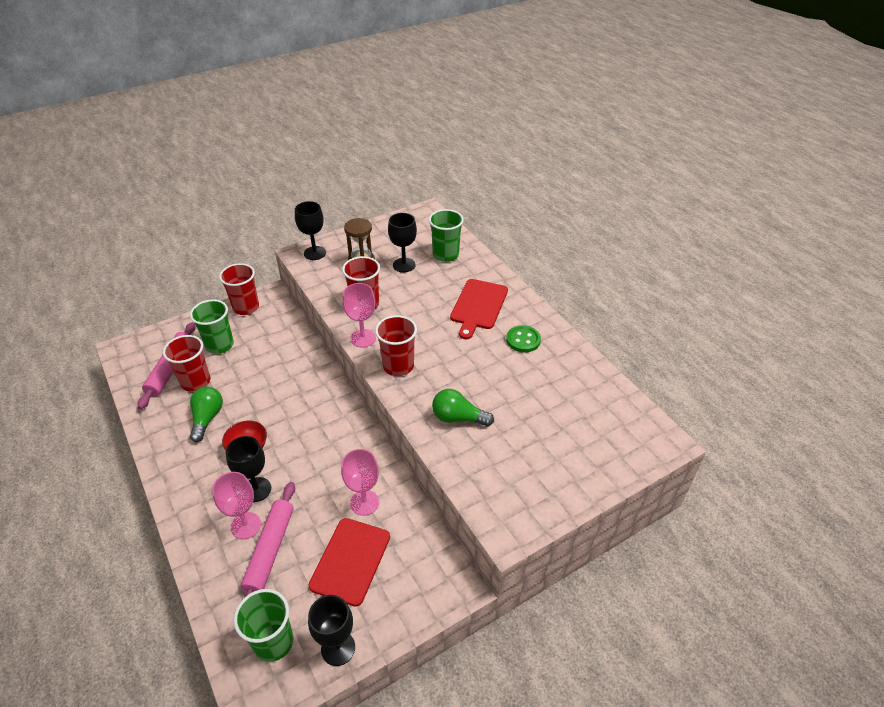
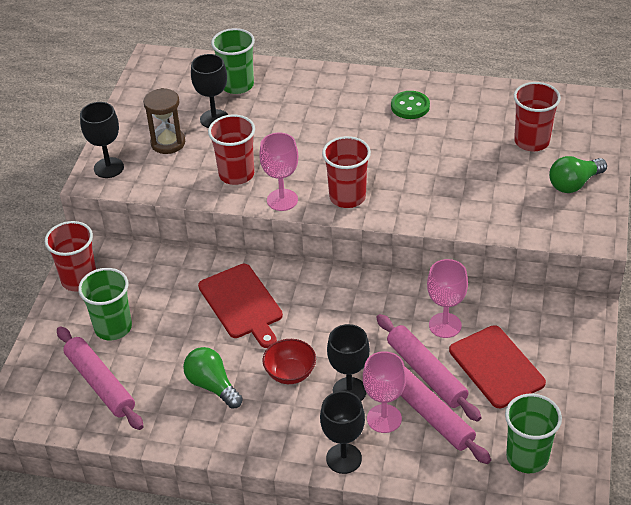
camera: 45 degrees left, 0 degrees up
red cup [163,335,210,392] -> red cup moved to [514,82,561,151]
black goblet [308,595,355,666] -> black goblet moved to [320,391,365,474]
green light bulb [432,389,494,426] -> green light bulb moved to [549,156,607,193]
red cutting board [450,279,508,339] -> red cutting board moved to [198,264,283,348]
none -> pink rolling pin [376,314,481,422]

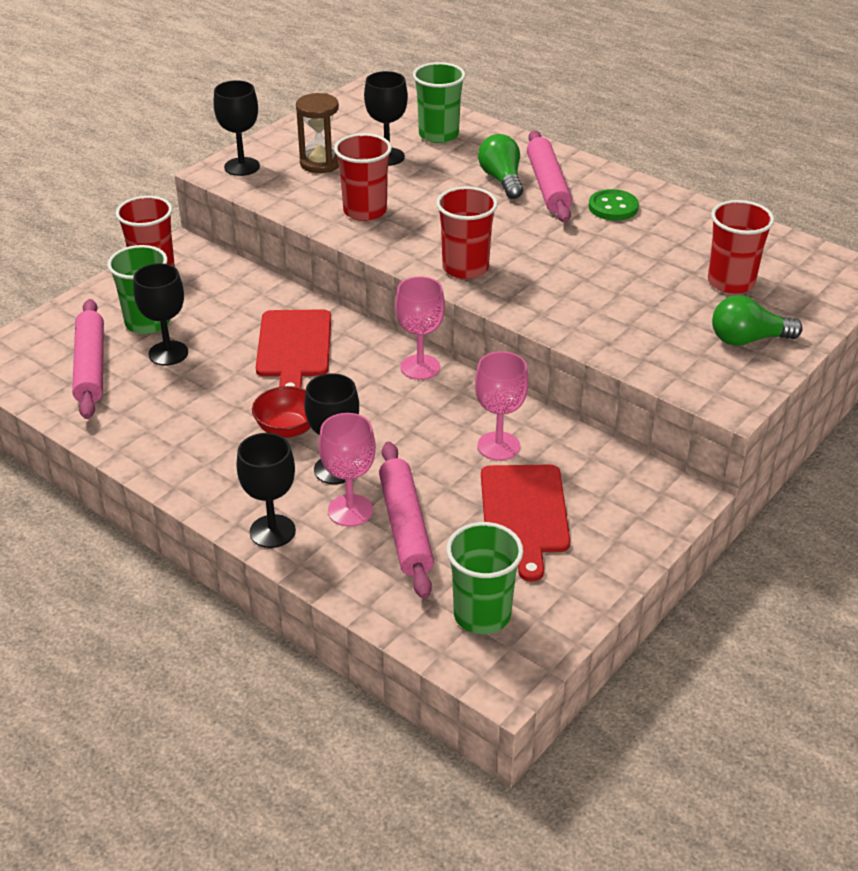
camera: 25 degrees right, 5 degrees down
green light bulb [183,347,243,409] -> green light bulb moved to [478,134,523,199]
pink goblet [259,133,298,211] -> pink goblet moved to [395,276,445,380]
pink rolling pin [376,314,481,422] -> pink rolling pin moved to [527,130,572,223]
none -> black goblet [133,263,188,366]

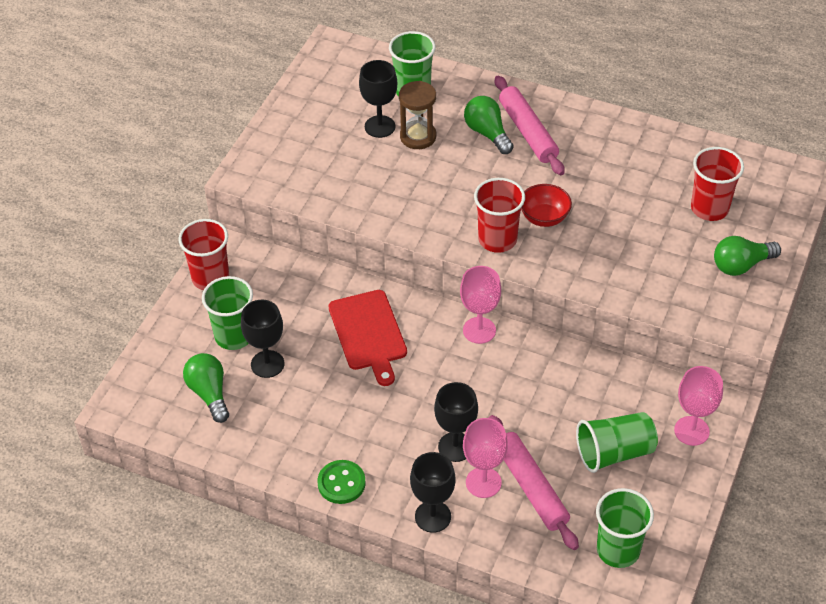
camera: 15 degrees left, 10 degrees up
pink rolling pin [72,299,104,419] -> green light bulb [183,353,229,423]
black goblet [213,80,260,176] -> none
red bowl [252,386,310,438] -> red bowl moved to [521,184,572,227]
brown hourglass [296,93,339,173] -> brown hourglass moved to [399,81,436,149]
red cup [334,133,392,221] -> none
pink goblet [475,351,529,461] -> pink goblet moved to [674,366,723,446]
red cutting board [481,465,570,582] -> green cup [576,412,658,473]
green button [589,189,639,221] -> green button moved to [317,460,366,504]

